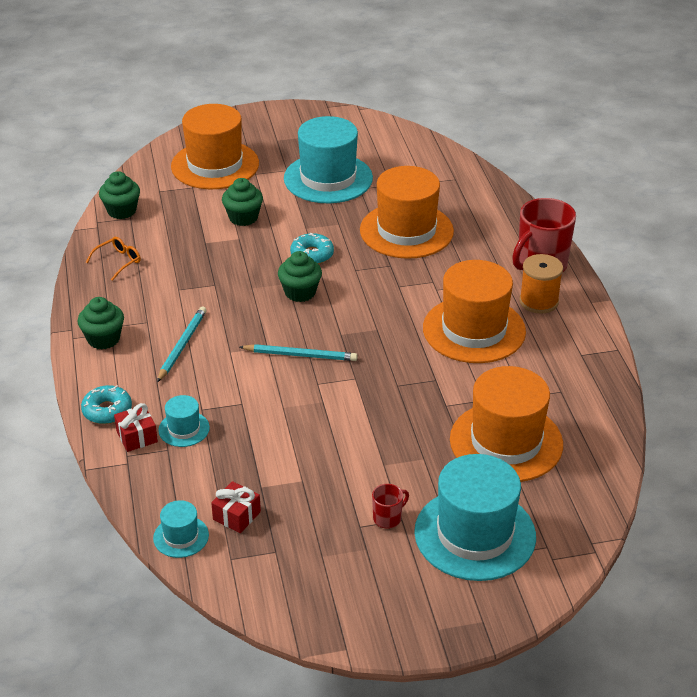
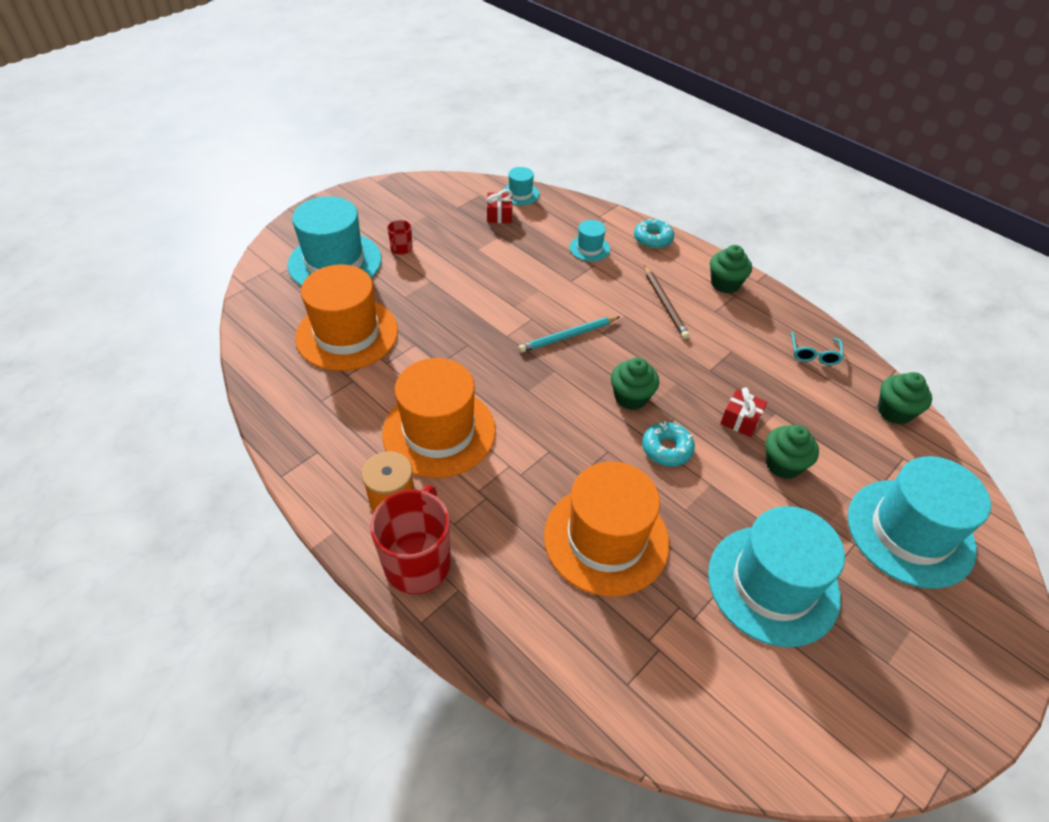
camera: 145 degrees right, 10 degrees up
orange glasses [86,237,141,281] -> turquoise glasses [791,332,843,365]
red gift [114,403,158,452] -> red gift moved to [720,387,767,437]
turquoise pencil [157,307,207,382] -> brown pencil [644,266,690,339]
orange hat [171,104,259,189] -> turquoise hat [848,456,991,589]

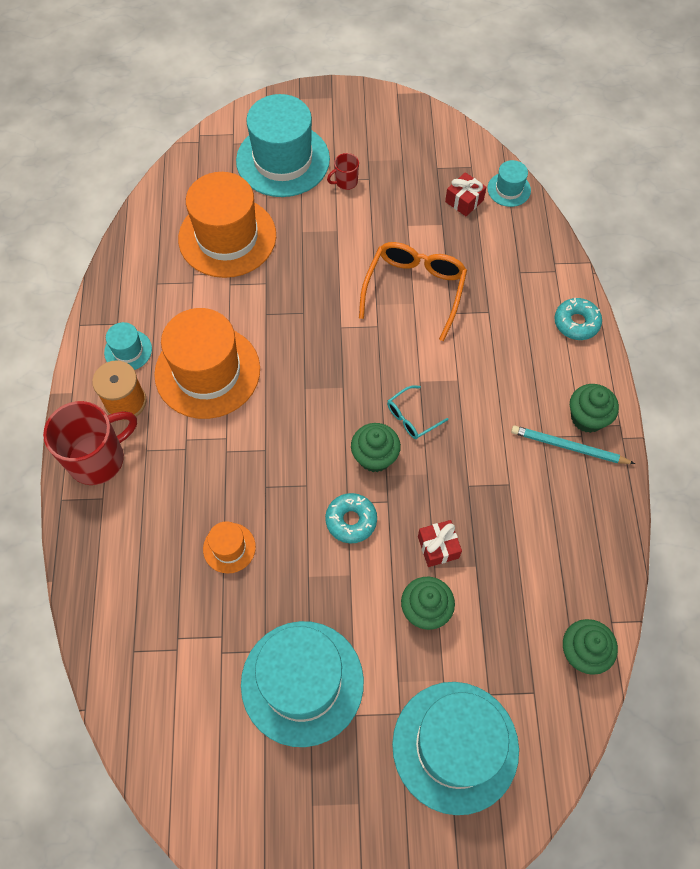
camera: 45 degrees right, 15 degrees up
turquoise pencil [518,316,620,353] -> turquoise pencil moved to [511,425,635,464]
orange hat [544,462,669,597] -> orange hat [203,521,256,574], size x0.46
turquoise hat [570,220,610,261] -> turquoise hat moved to [104,322,152,370]
brown pencil [644,266,690,339] -> none
turquoise glasses [791,332,843,365] -> turquoise glasses moved to [387,385,448,439]
none -> orange glasses [359,242,467,341]

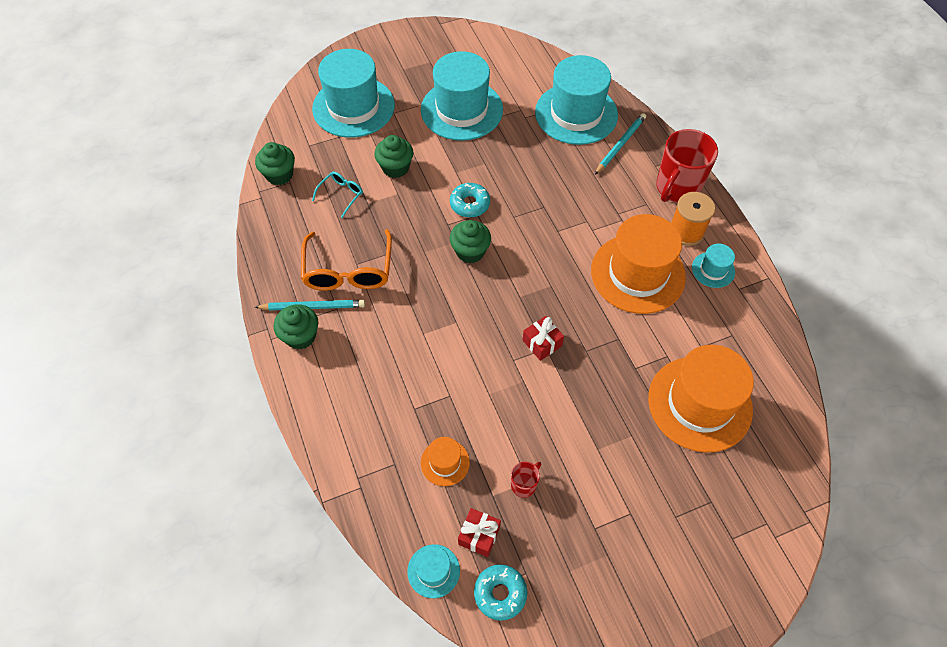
camera: 160 degrees right, 5 degrees down
orange hat [203,521,256,574] -> orange hat moved to [421,437,470,486]
turquoise hat [236,94,330,197] -> turquoise hat moved to [535,55,618,145]
red mug [327,153,359,190] -> red mug moved to [511,462,542,498]
orange glasses [359,242,467,341] -> orange glasses moved to [301,229,392,291]
turquoise glasses [387,385,448,439] -> turquoise glasses moved to [312,172,363,218]
red gift [418,520,462,567] -> red gift moved to [523,316,564,361]
turquoise donut [554,298,602,340] -> turquoise donut moved to [474,564,527,621]
none -> turquoise pencil [595,113,646,175]

